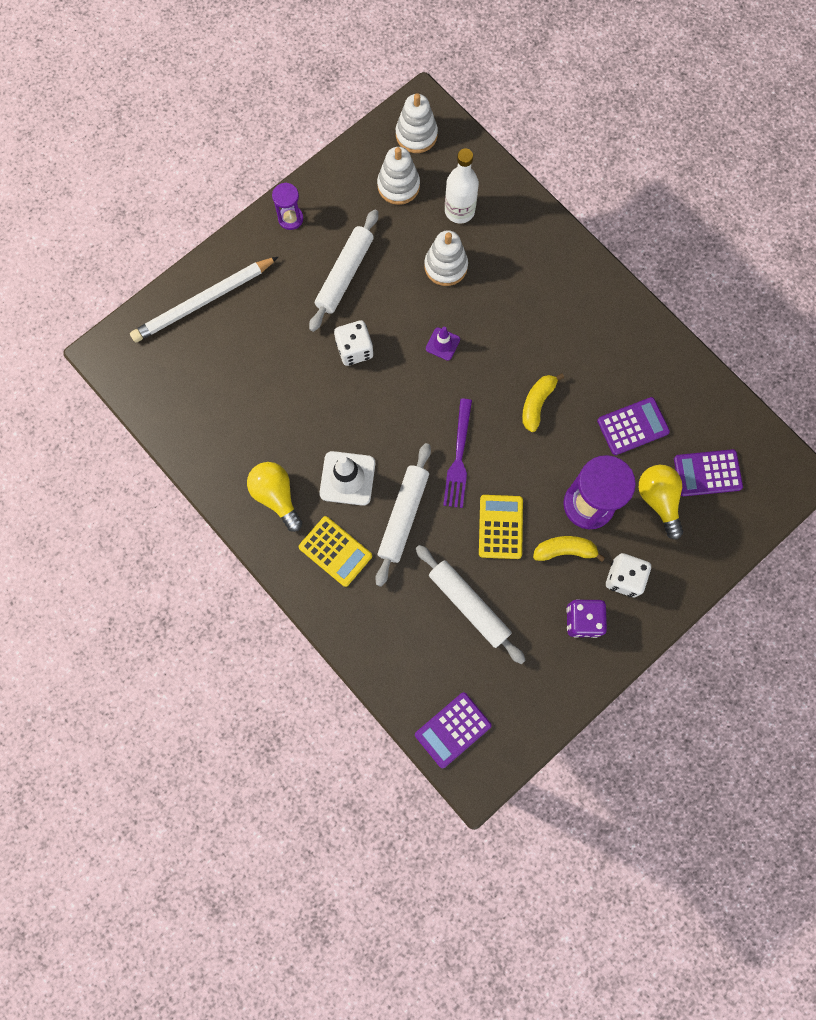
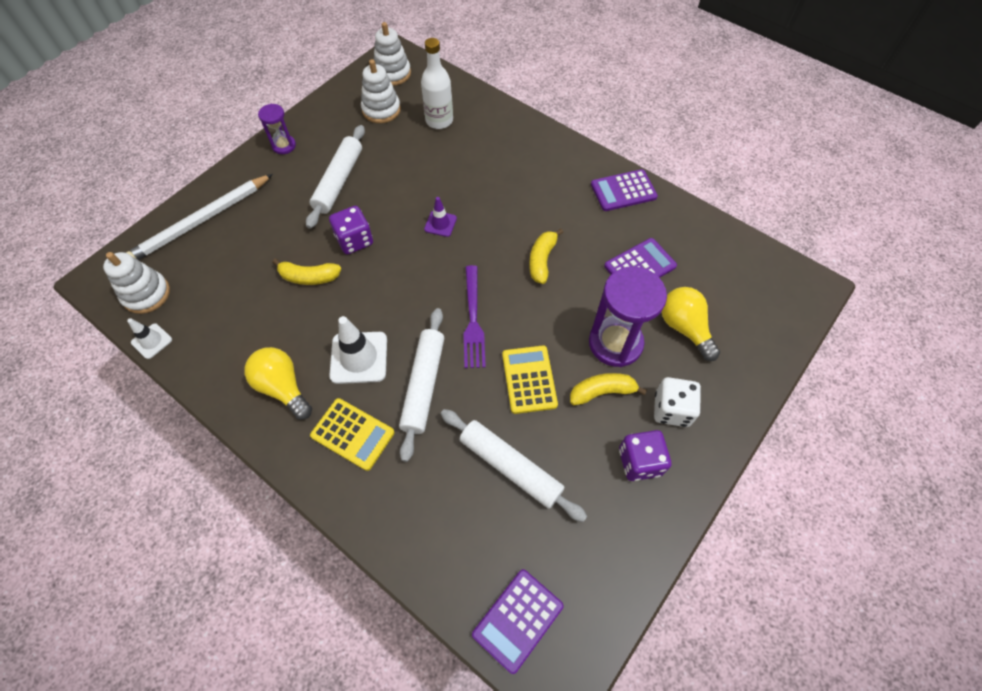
camera: 10 degrees left, 15 degrees down
white dice [334,320,373,366] -> purple dice [329,206,373,254]
white stacking toy [424,230,468,286] -> white stacking toy moved to [103,252,170,314]
purple calculator [674,449,743,496] -> purple calculator moved to [591,169,658,211]
none -> white traffic cone [127,318,172,359]
none -> yellow banana [272,259,341,285]

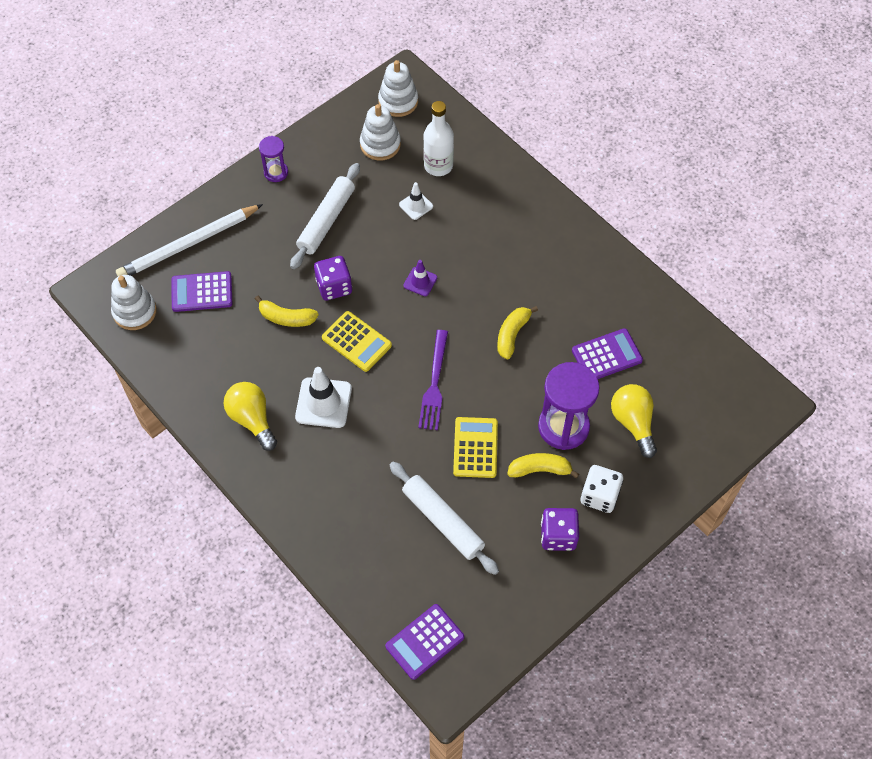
camera: 10 degrees right, 0 degrees up
white traffic cone [127,318,172,359] -> white traffic cone moved to [399,182,433,220]
yellow calculator [310,398,395,471] -> yellow calculator moved to [322,311,392,372]
white rolling pin [399,308,444,462] -> none
purple calculator [591,169,658,211] -> purple calculator moved to [171,271,232,312]

